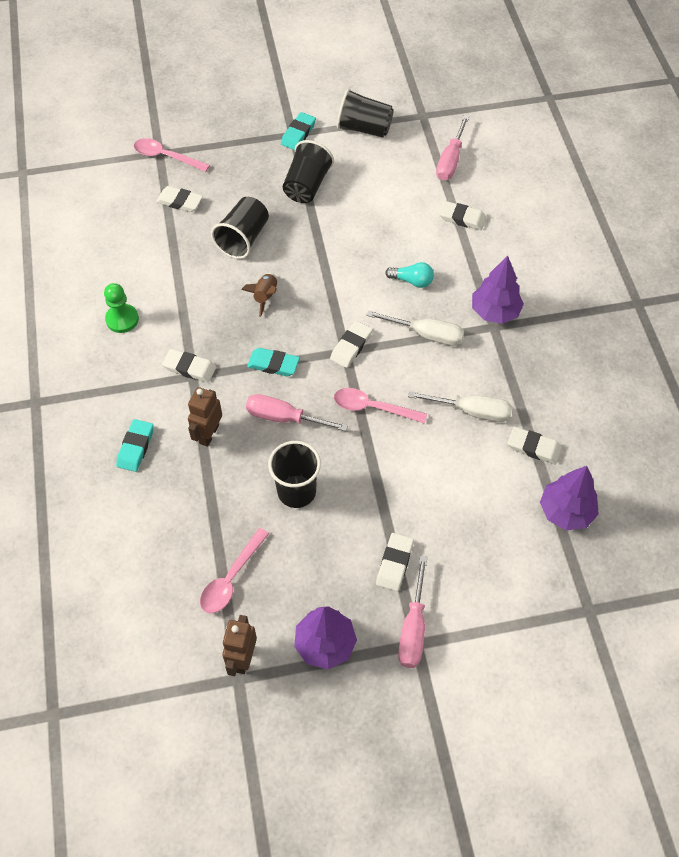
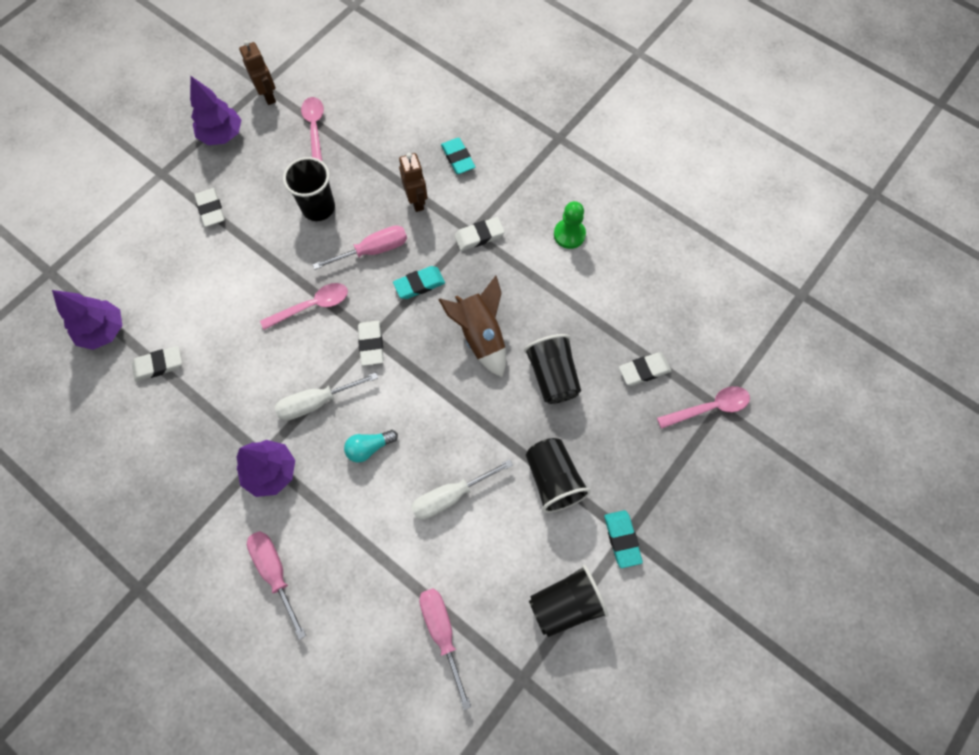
camera: 140 degrees right, 10 degrees up
brown rocket [241,273,277,317] -> brown rocket [438,276,506,377], size x1.73
pink screwdriver [398,556,427,668] -> pink screwdriver moved to [247,531,306,640]
white screwdriver [408,391,512,422] -> white screwdriver moved to [411,459,513,520]
white eraser [439,201,486,230] -> none

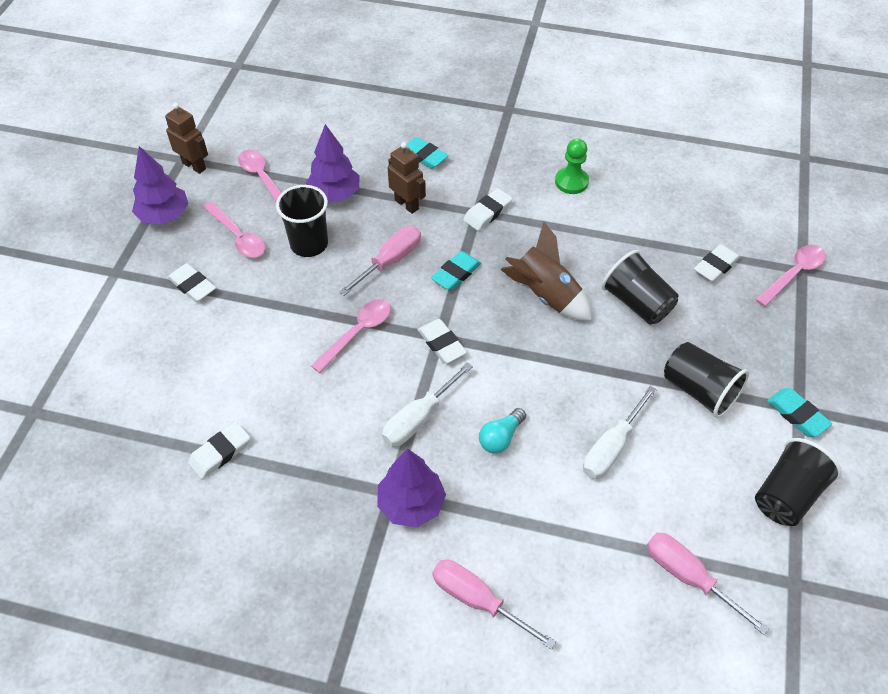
camera: 25 degrees left, 15 degrees down
purple tree [52,290,122,350] -> purple tree moved to [306,124,360,202]
none -> pink spoon [203,202,265,258]

